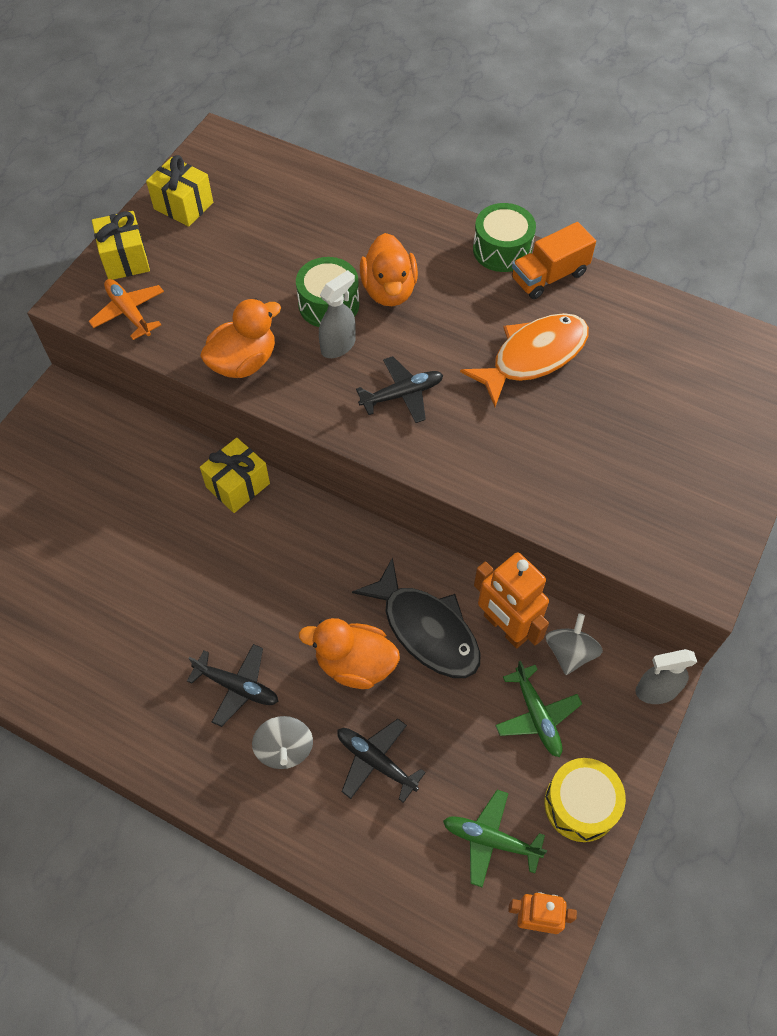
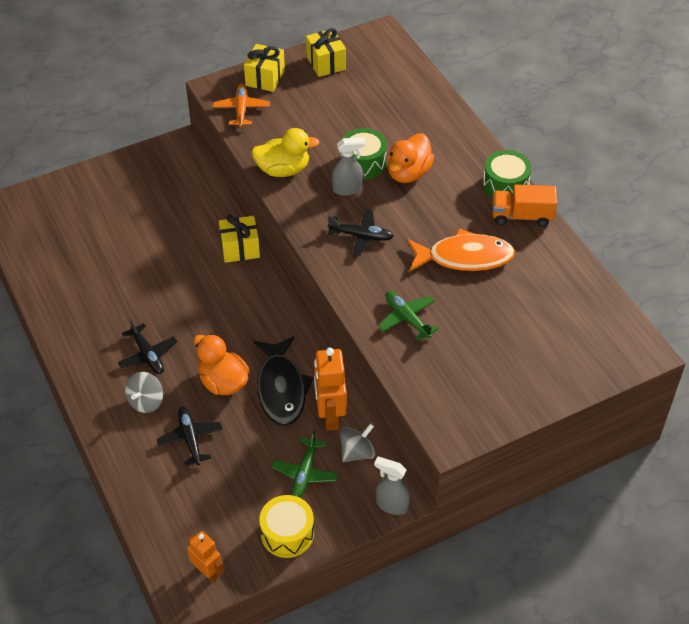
camera: 35 degrees right, 10 degrees down
orange duck [200,298,281,378] -> yellow duck [251,128,319,177]
green plane [443,790,547,887] -> green plane moved to [378,291,439,341]

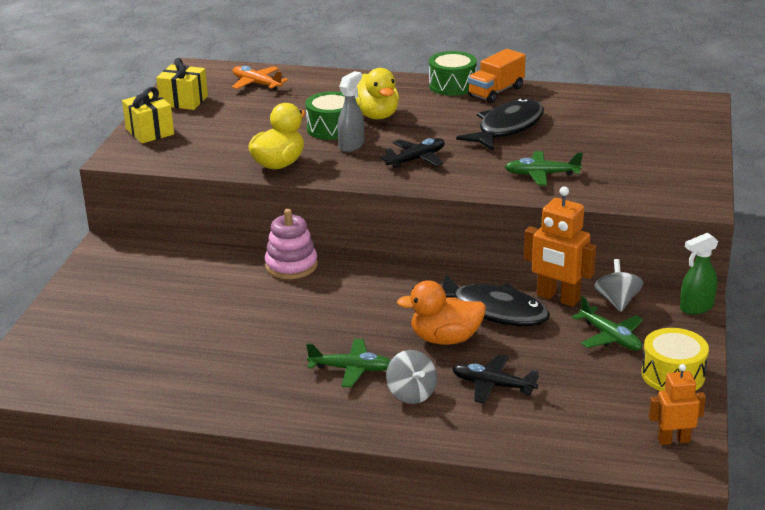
camera: 50 degrees left, 20 degrees down
black plane [118,318,178,374] -> green plane [306,339,391,388]
orange plane [213,84,270,127] -> orange plane moved to [232,66,288,90]
yellow gift [219,215,260,263] -> pink stacking toy [265,209,318,279]
grey spray bottle [374,457,410,515] -> green spray bottle [680,233,719,315]
orange duck [388,133,434,183] -> yellow duck [355,68,399,120]
orange fish [407,228,515,271] -> black fish [456,98,544,151]

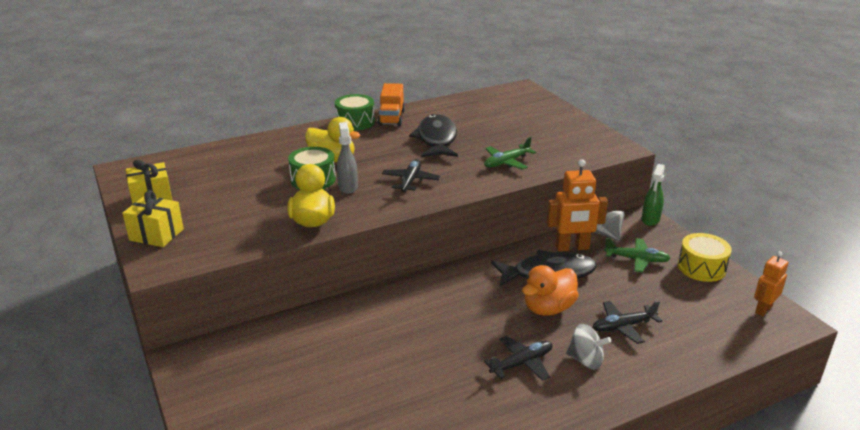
camera: 40 degrees left, 0 degrees up
orange plane [232,66,288,90] -> none
pink stacking toy [265,209,318,279] -> none
green plane [306,339,391,388] -> black plane [484,336,552,381]

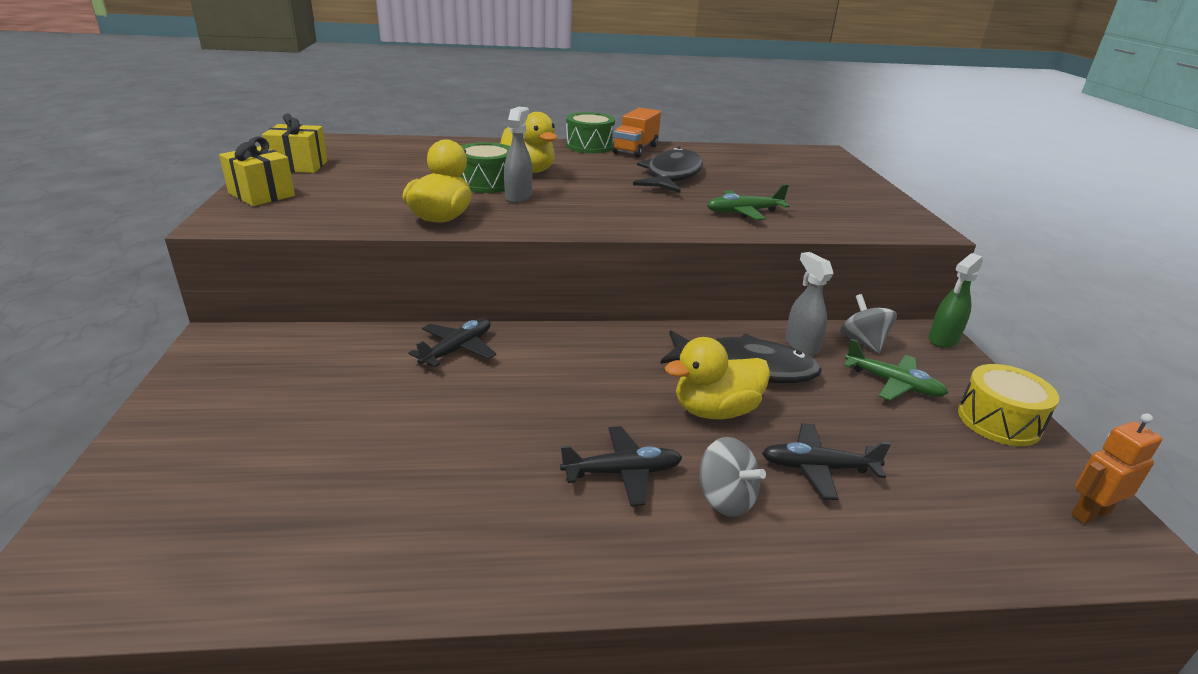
camera: 20 degrees right, 0 degrees up
black plane [382,159,440,192] -> black plane moved to [408,318,496,367]
orange duck [522,265,579,316] -> yellow duck [665,337,770,419]
orange robot [547,159,608,251] -> grey spray bottle [785,252,834,356]

